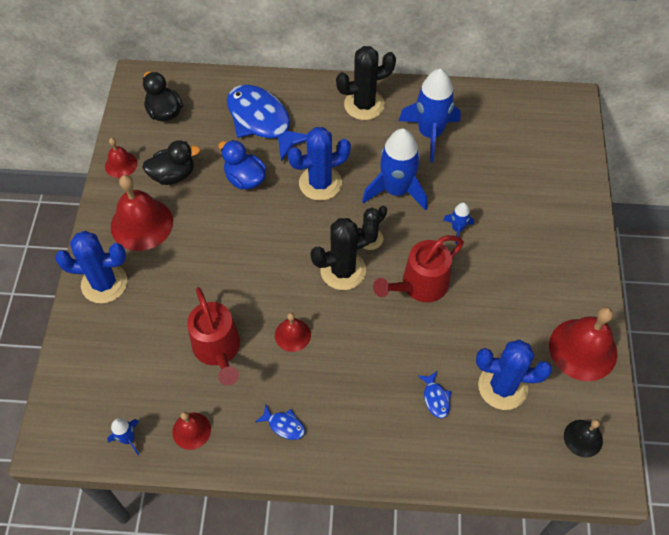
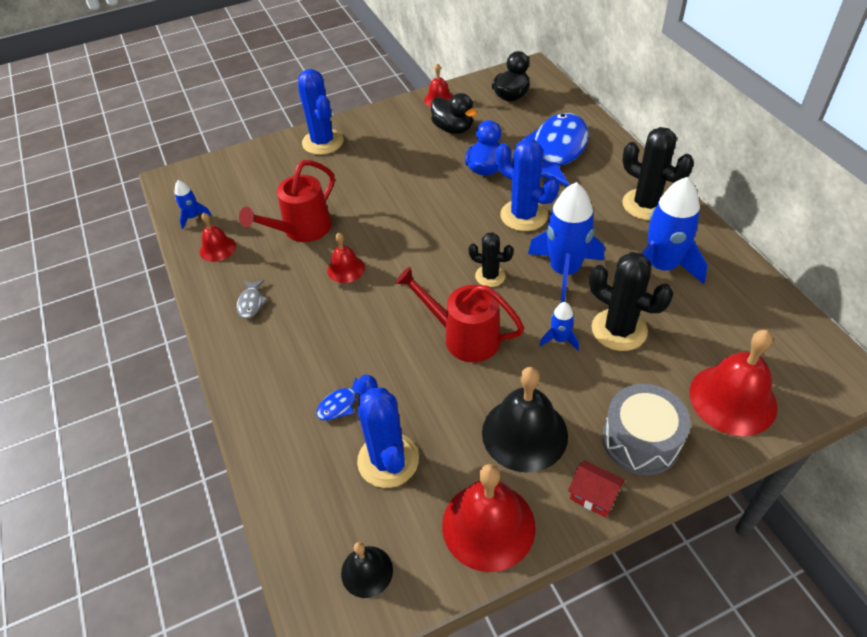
camera: 65 degrees right, 10 degrees down
red bell [111,175,173,251] -> red bell moved to [689,330,778,436]
blue fish [255,404,305,440] -> grey fish [237,280,268,319]
black cactus [310,218,377,290] -> black cactus moved to [589,252,673,351]
none -> black bell [482,367,568,473]
none -> red house [568,460,625,518]
none -> grey drum [602,384,691,475]

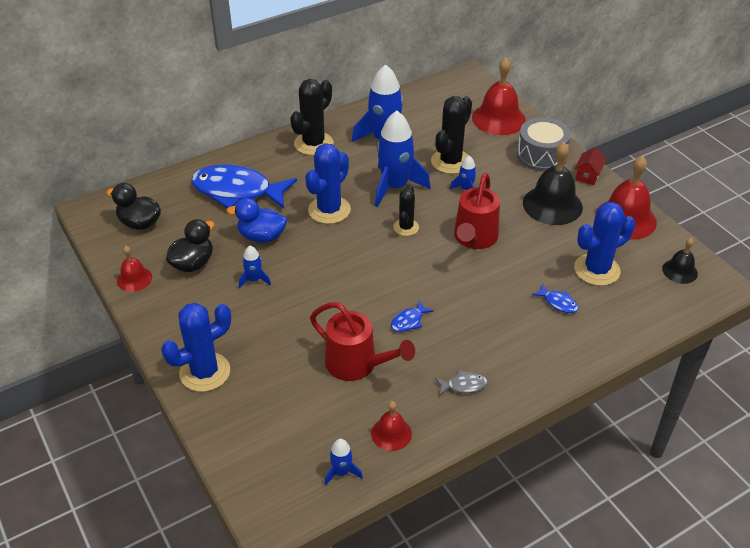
camera: 100 degrees left, 5 degrees down
red bell [327,232,365,283] -> blue fish [391,300,434,332]
none -> blue rocket [239,246,271,289]

